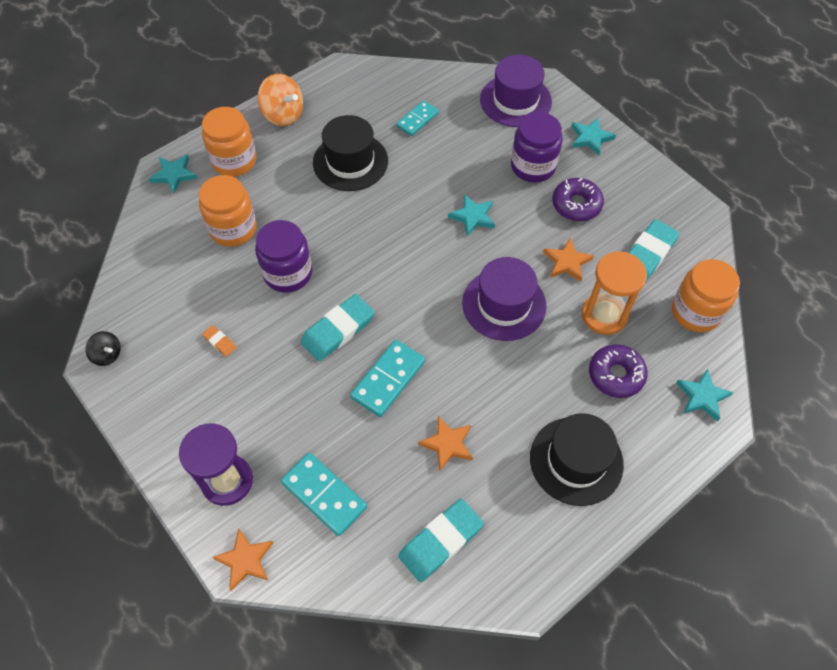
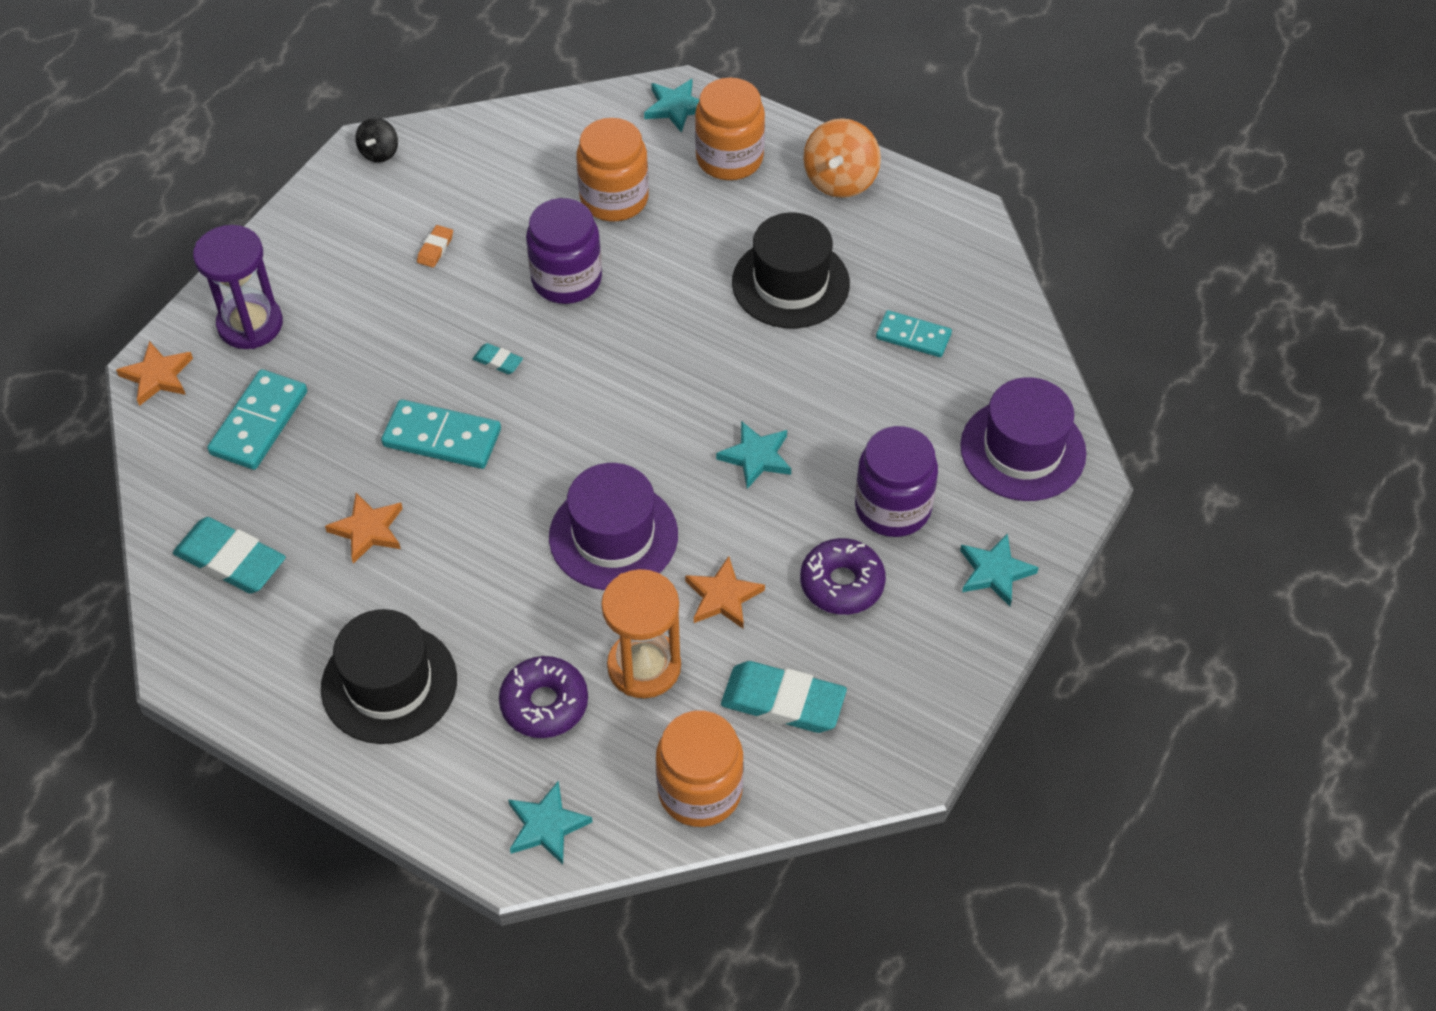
camera: 70 degrees right, 5 degrees down
turquoise eraser [301,294,375,361] -> turquoise eraser [473,343,523,374], size x0.47

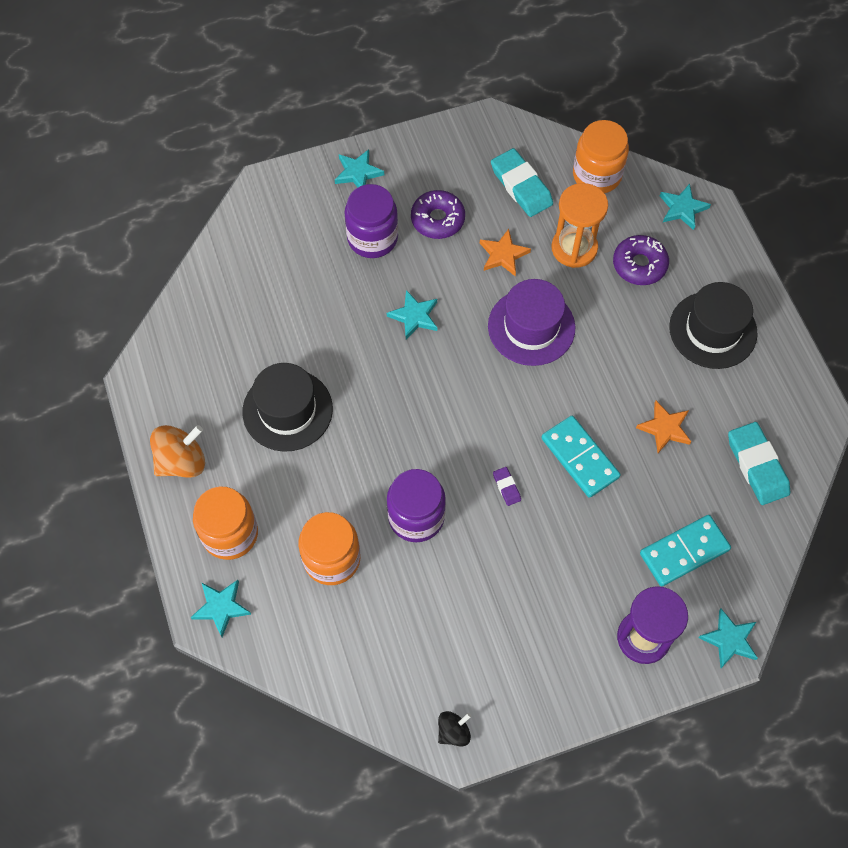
camera: 140 degrees left, 10 degrees up
orange star [116,341,193,406] -> turquoise star [698,609,758,668]
orange eraser [417,225,453,268] -> none
turquoise eraser [473,343,523,374] -> purple eraser [493,467,521,506]
turquoise domino [876,310,952,357] -> none
purple hat [960,377,1086,501] -> none

